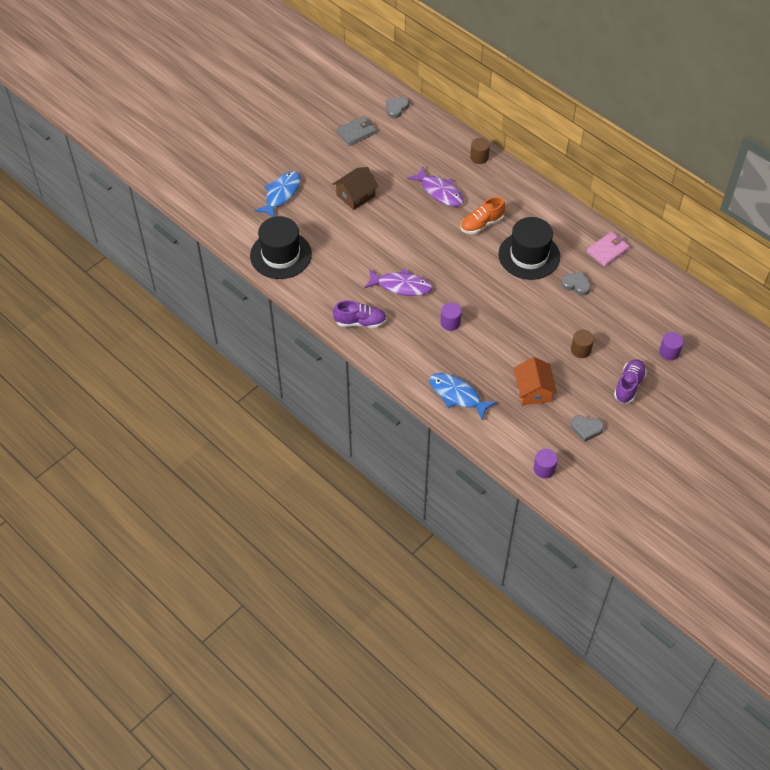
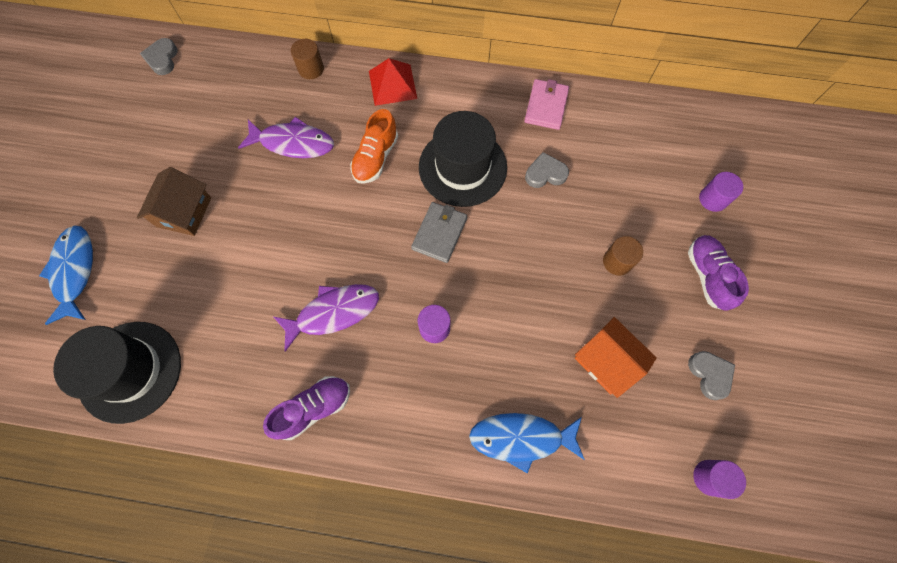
camera: 35 degrees left, 15 degrees up
grey wallet [336,116,377,146] -> grey wallet moved to [411,202,467,263]
grey heart [571,415,604,442] -> grey heart turned 90 degrees counterclockwise [688,351,735,400]
none -> red pyramid [369,58,417,106]

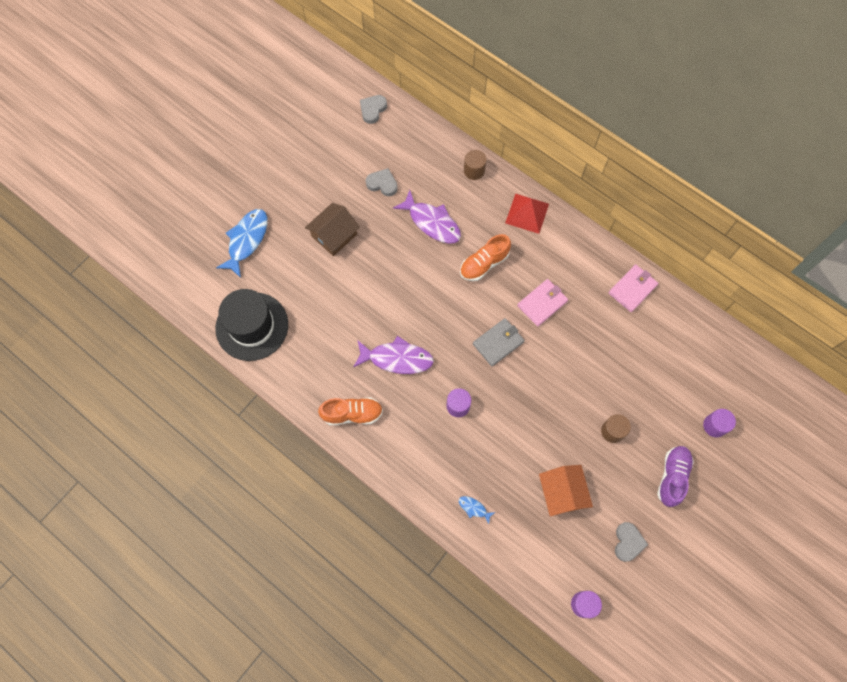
camera: 30 degrees right, 0 degrees up
purple shoe [263,376,350,440] -> orange shoe [318,397,383,425]
black hat [419,111,507,207] -> pink wallet [517,279,568,326]
blue fish [469,413,585,474] -> blue fish [459,496,495,524], size x0.45
grey heart [525,152,569,188] -> grey heart moved to [366,168,398,196]

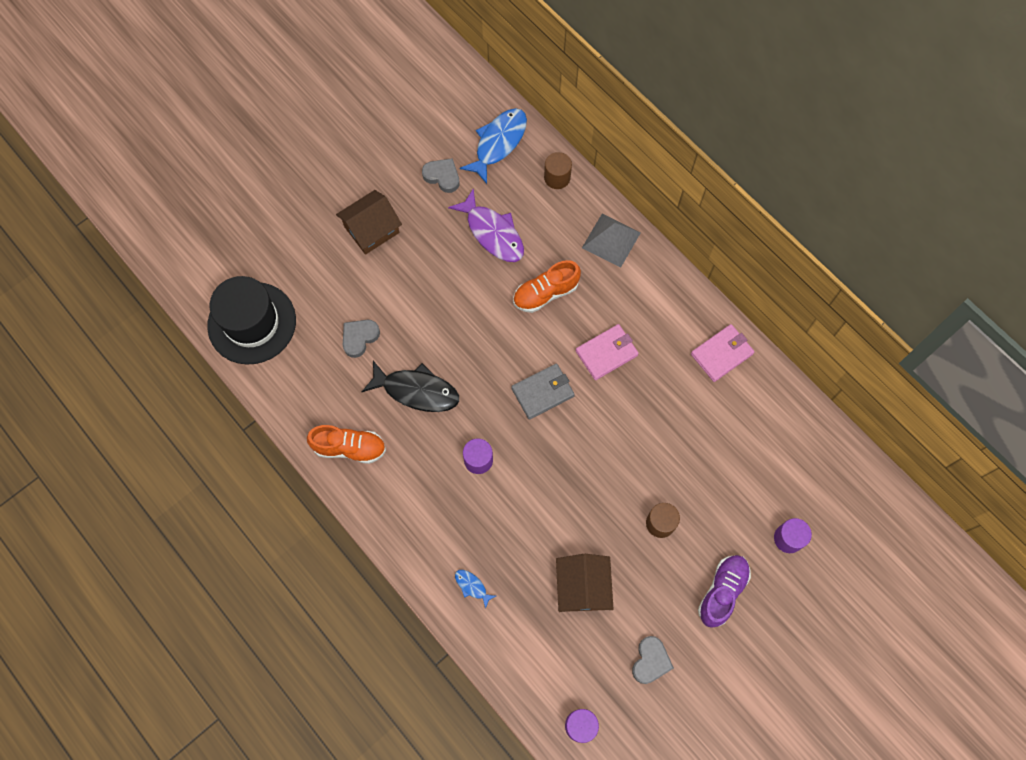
camera: 10 degrees right, 0 degrees up
blue fish [216,209,268,278] -> blue fish moved to [460,108,527,184]
purple fish [353,336,434,374] -> black fish [362,361,459,412]
grey heart [360,95,387,124] -> grey heart moved to [343,320,380,358]
red pyramid [505,194,549,234] -> grey pyramid [582,214,641,267]
orange house [539,465,593,516] -> brown house [556,554,614,612]

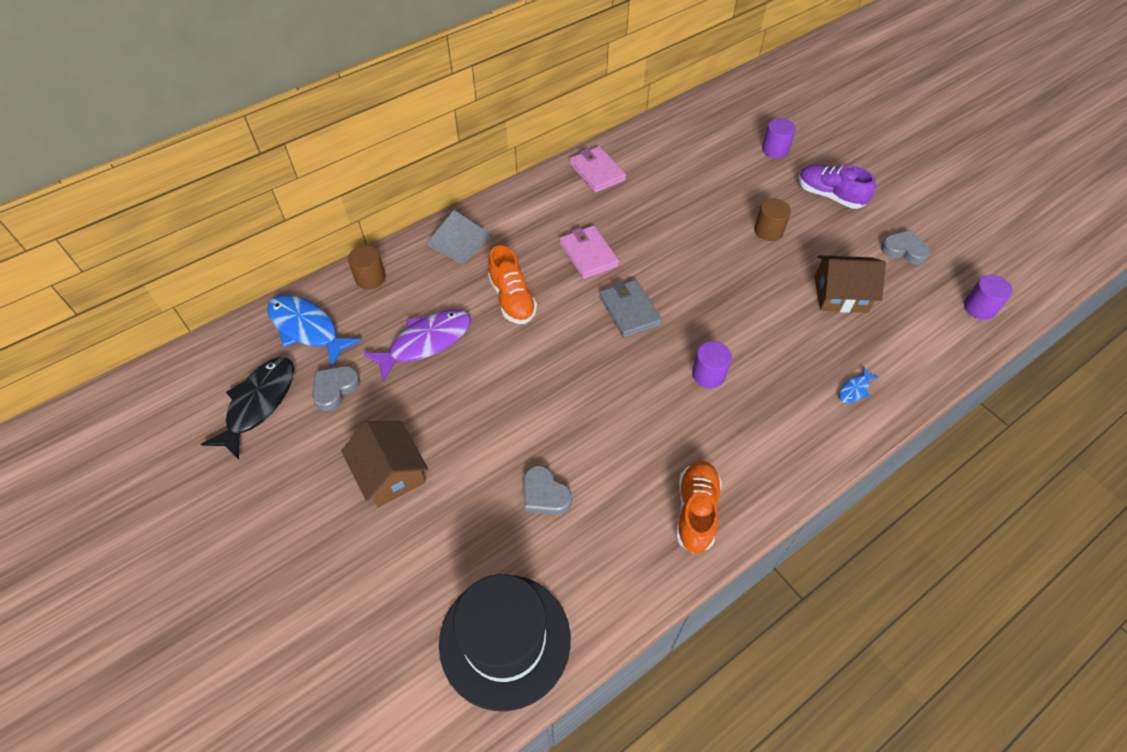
camera: 85 degrees left, 15 degrees down
black fish [362,361,459,412] -> black fish moved to [201,357,294,460]

